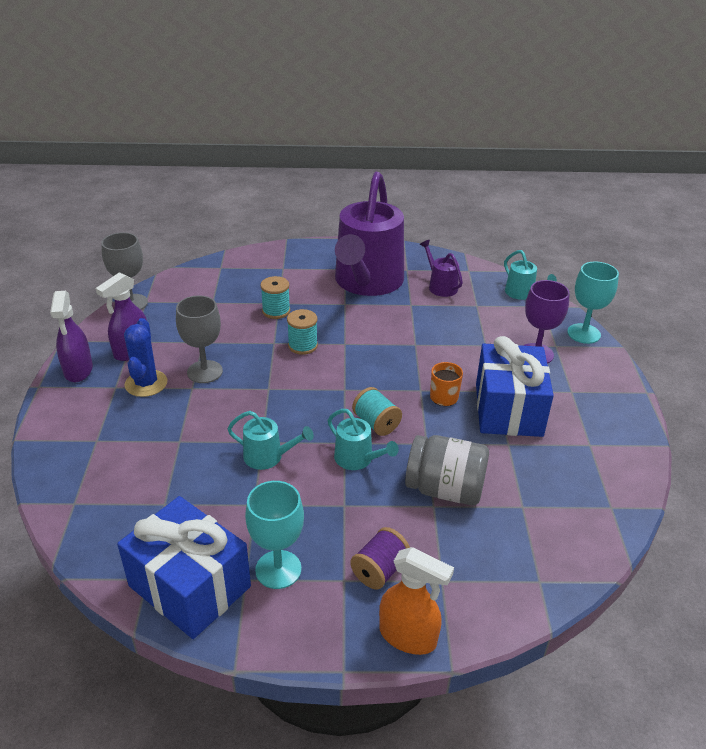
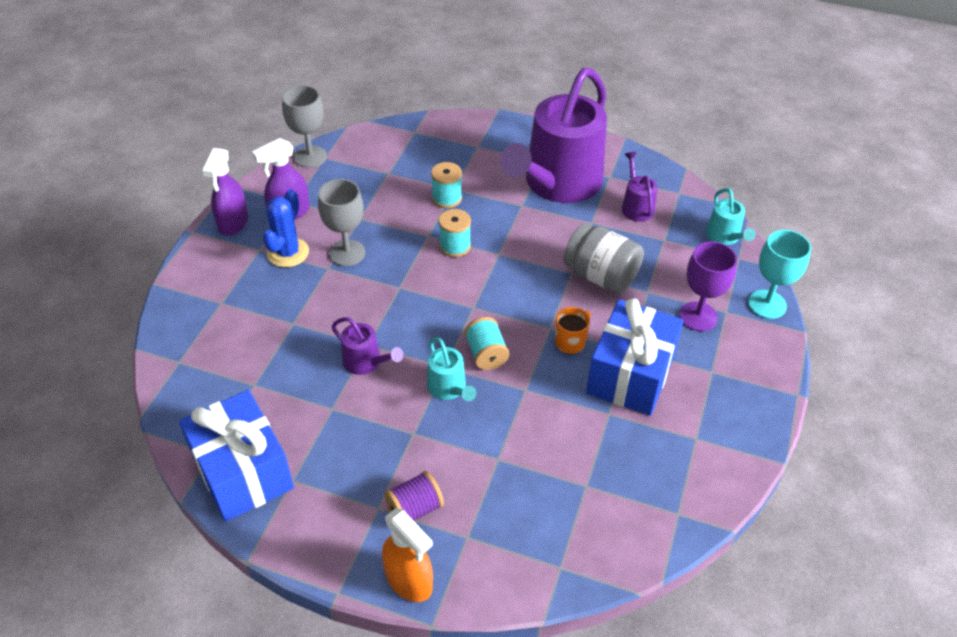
camera: 20 degrees right, 10 degrees up
turquoise watering can [227,411,314,470] -> purple watering can [332,317,404,375]
turquoise goblet [245,481,304,589] -> none
grey jar [405,435,489,505] -> grey jar moved to [564,223,644,294]

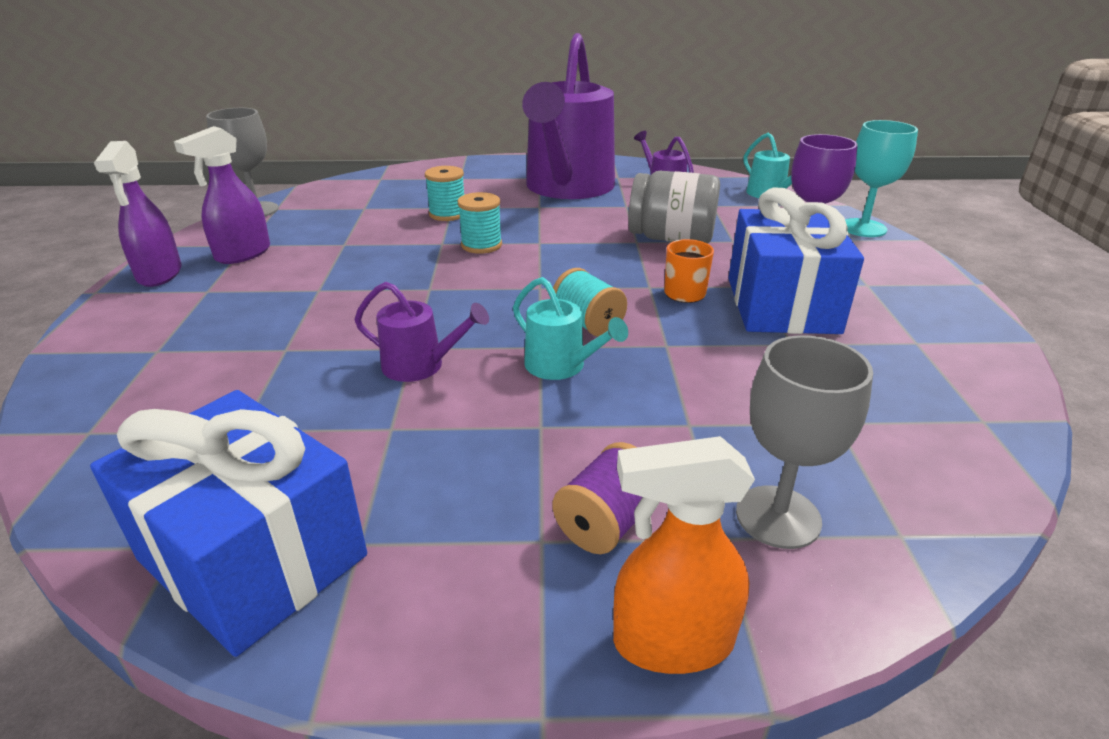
camera: 20 degrees left, 15 degrees down
blue cactus [263,189,309,267] -> none
grey goblet [318,179,365,266] -> grey goblet moved to [736,335,873,549]
orange spray bottle [382,508,433,602] -> orange spray bottle turned 150 degrees clockwise [613,436,755,674]

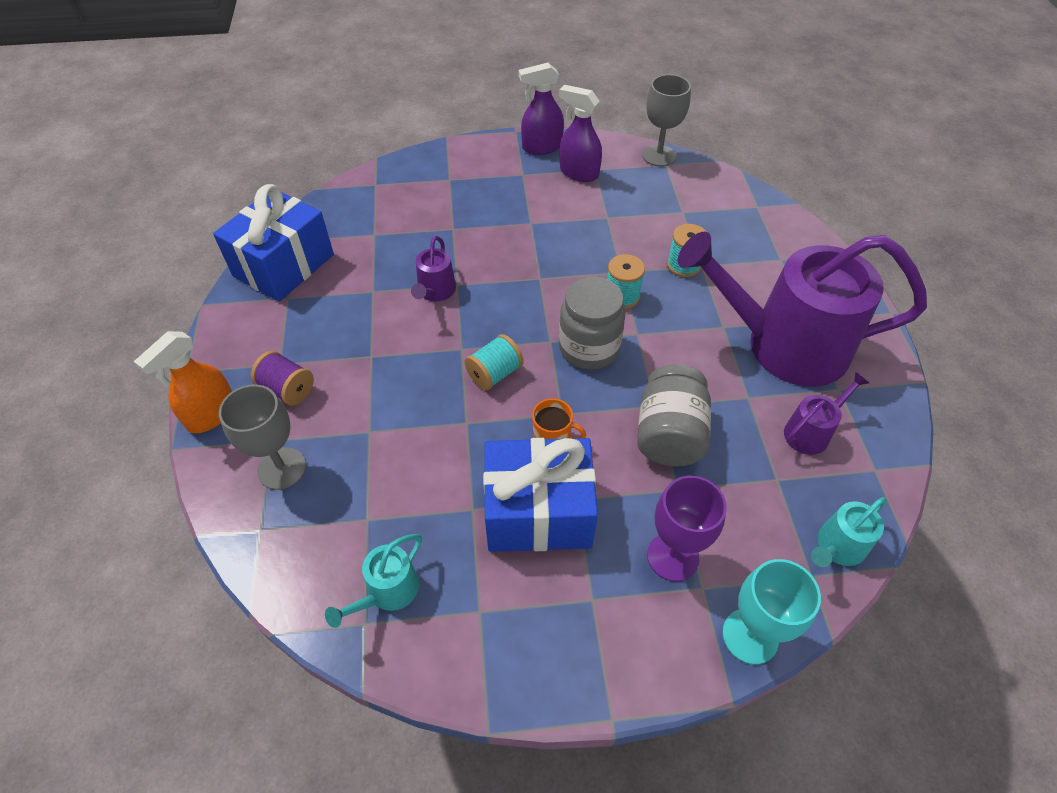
camera: 85 degrees right, 20 degrees up
turquoise watering can [513,277,628,380] -> turquoise watering can moved to [325,534,422,628]
orange spray bottle [613,436,755,674] -> orange spray bottle turned 135 degrees counterclockwise [134,331,232,433]
none -> grey jar [559,277,626,370]

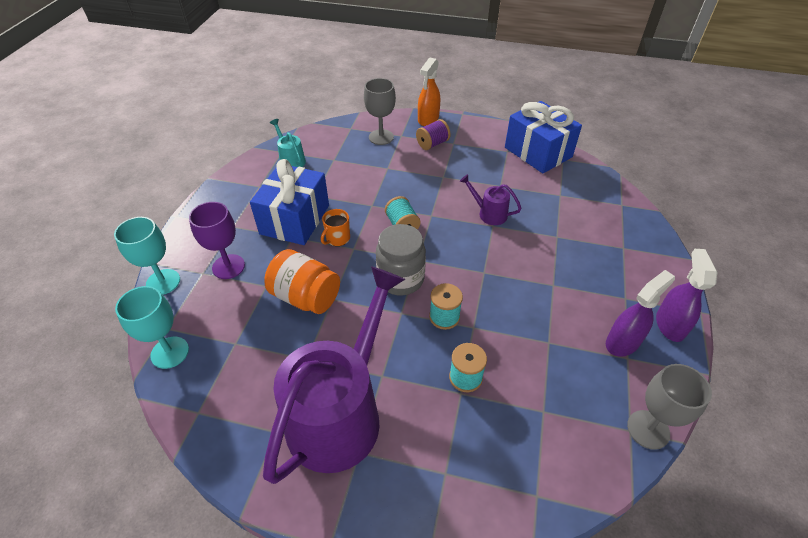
camera: 110 degrees right, 5 degrees down
orange spray bottle [134,331,232,433] -> orange spray bottle turned 120 degrees counterclockwise [418,58,440,126]
grey jar [637,364,711,466] -> orange jar [264,249,340,314]
purple watering can [784,372,869,455] -> none
turquoise watering can [811,497,887,567] -> turquoise goblet [115,286,189,369]

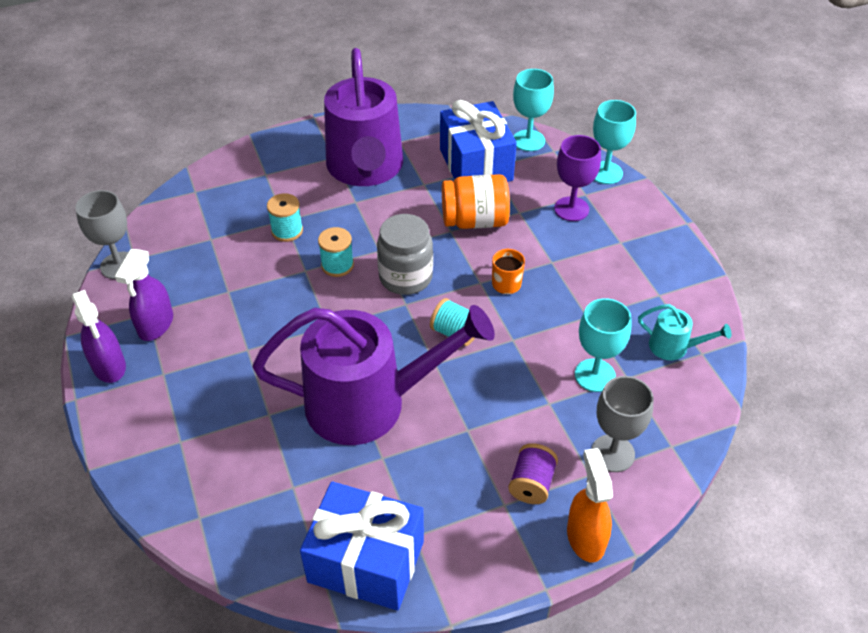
camera: 145 degrees right, 0 degrees up
blue gift [250,159,329,245] -> blue gift moved to [440,100,517,182]
purple watering can [460,174,522,225] -> purple watering can [253,305,495,445], size x2.42
none -> turquoise goblet [575,298,631,392]

